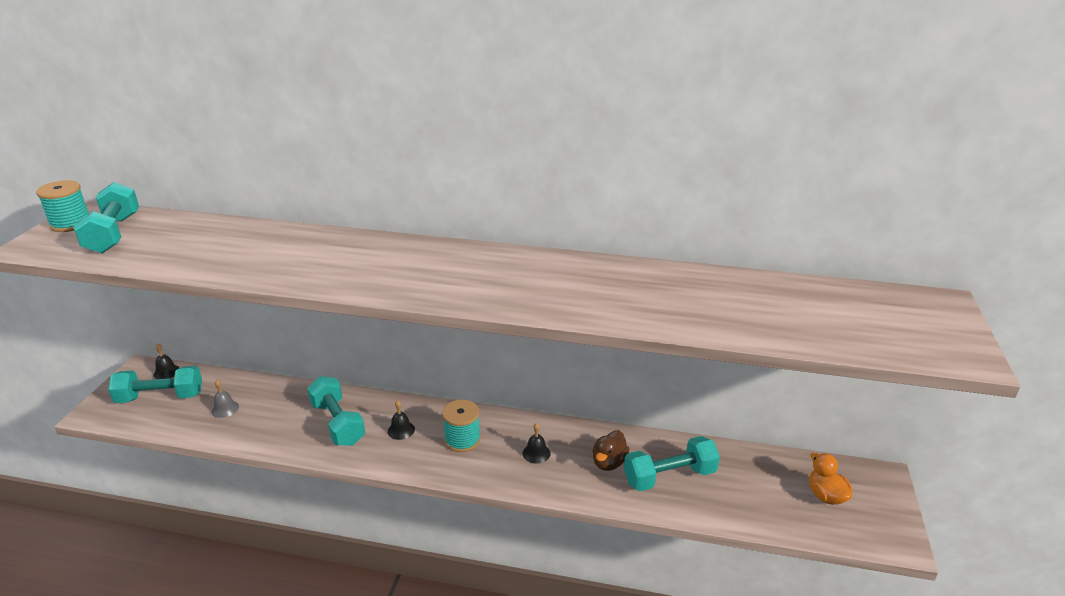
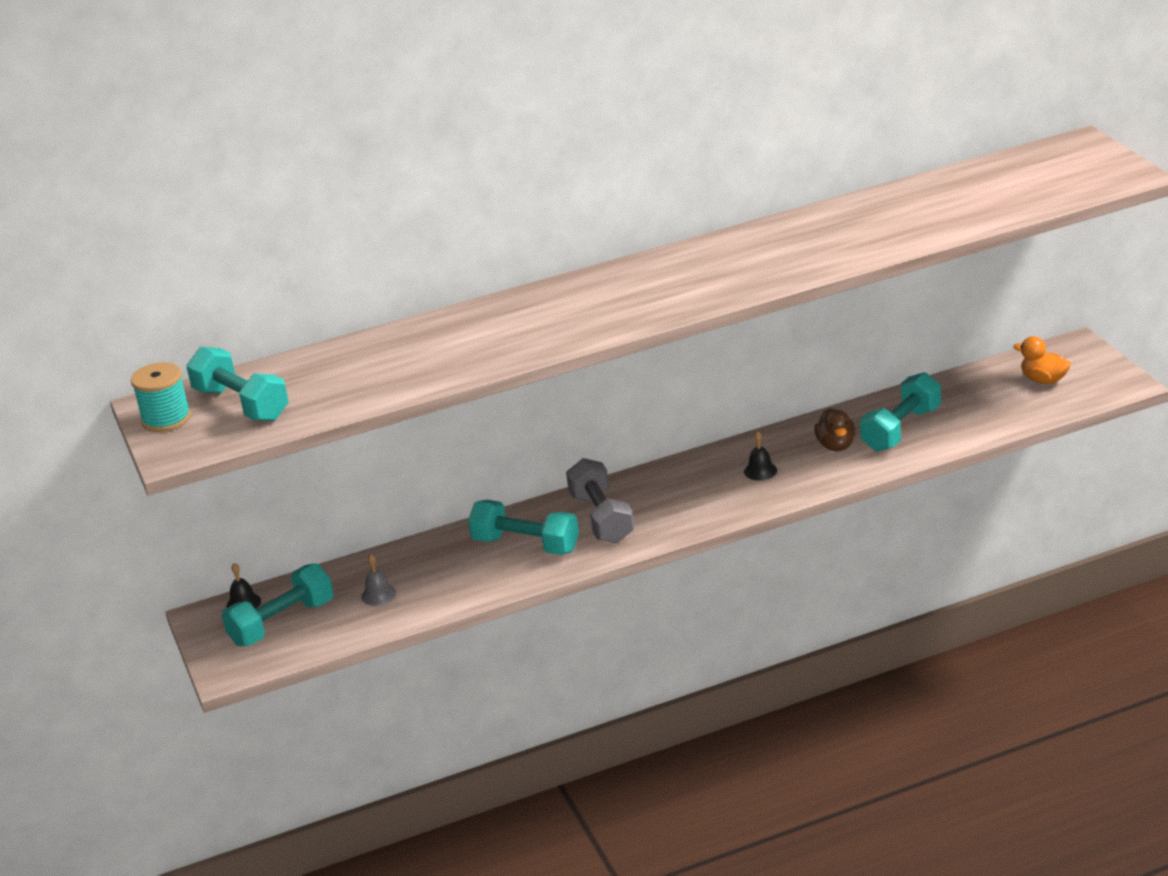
camera: 30 degrees left, 0 degrees up
black bell [388,400,415,440] -> grey dumbbell [566,458,634,543]
turquoise spool [442,399,481,452] -> none

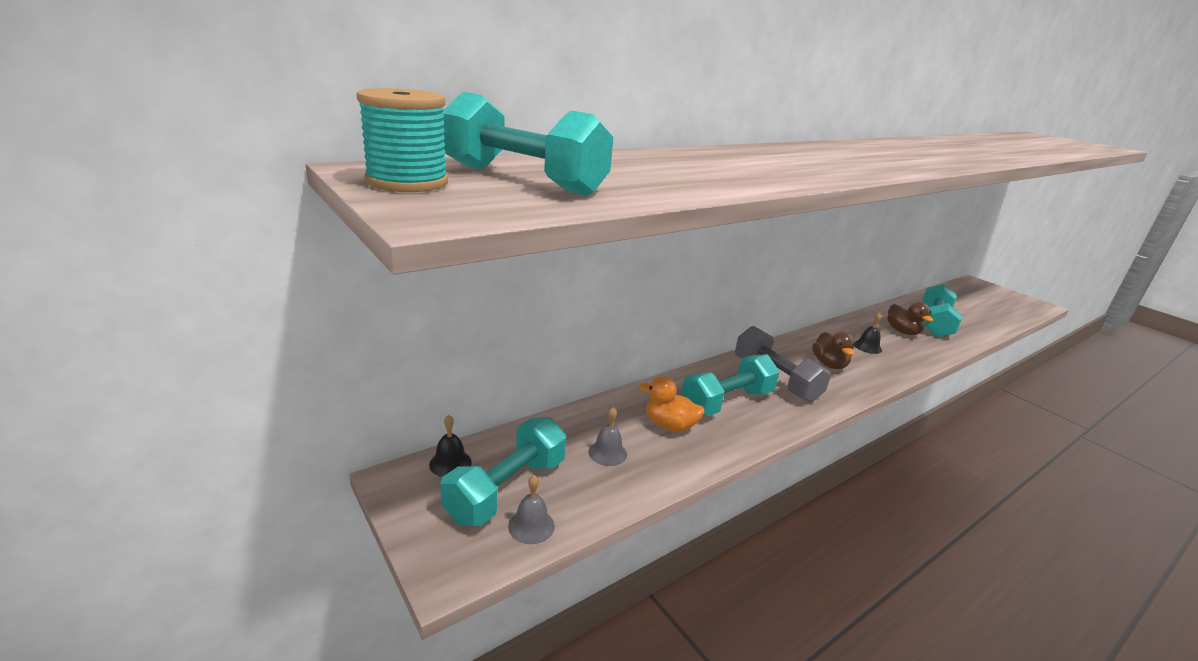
camera: 20 degrees left, 5 degrees down
turquoise dumbbell [468,500,579,555] -> turquoise dumbbell turned 45 degrees counterclockwise [681,354,780,416]
orange duck [1013,336,1071,384] -> orange duck moved to [639,376,705,432]
none -> grey bell [508,475,555,544]
none -> brown duck [812,332,855,369]

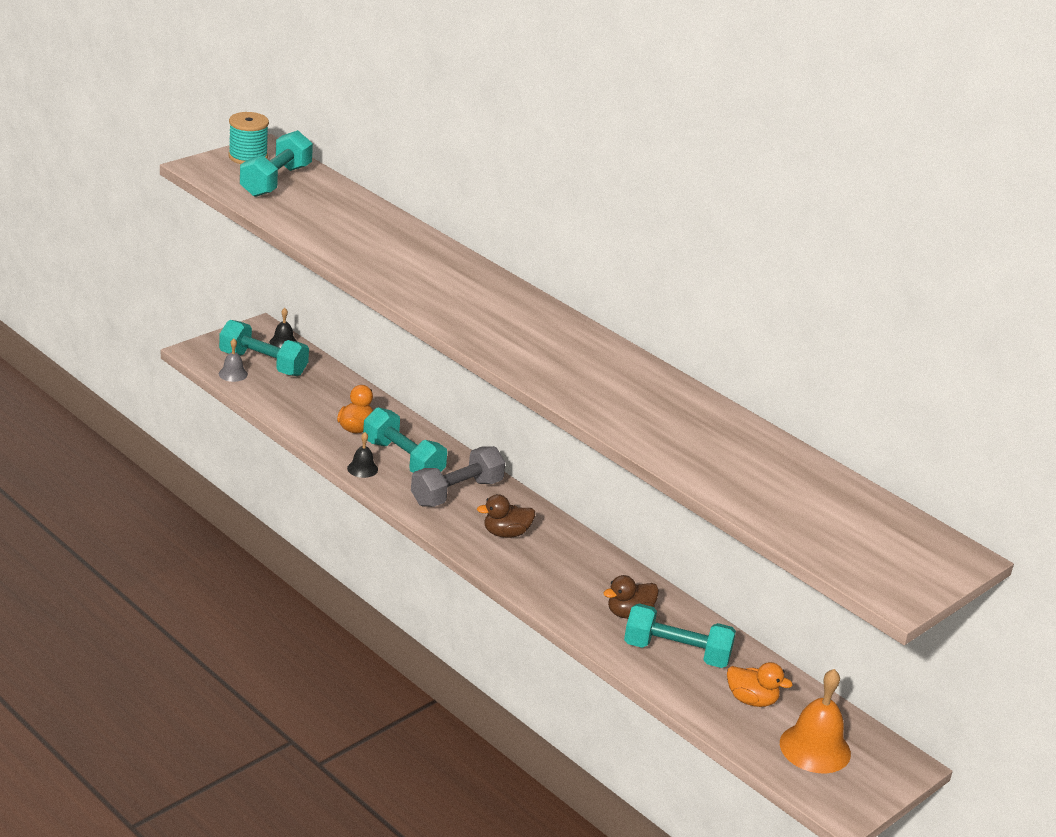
camera: 80 degrees right, 5 degrees up
grey bell [589,407,627,466] -> none
black bell [855,312,882,354] -> black bell moved to [347,432,378,478]
none -> orange duck [727,662,793,707]
none -> orange bell [780,669,851,773]

